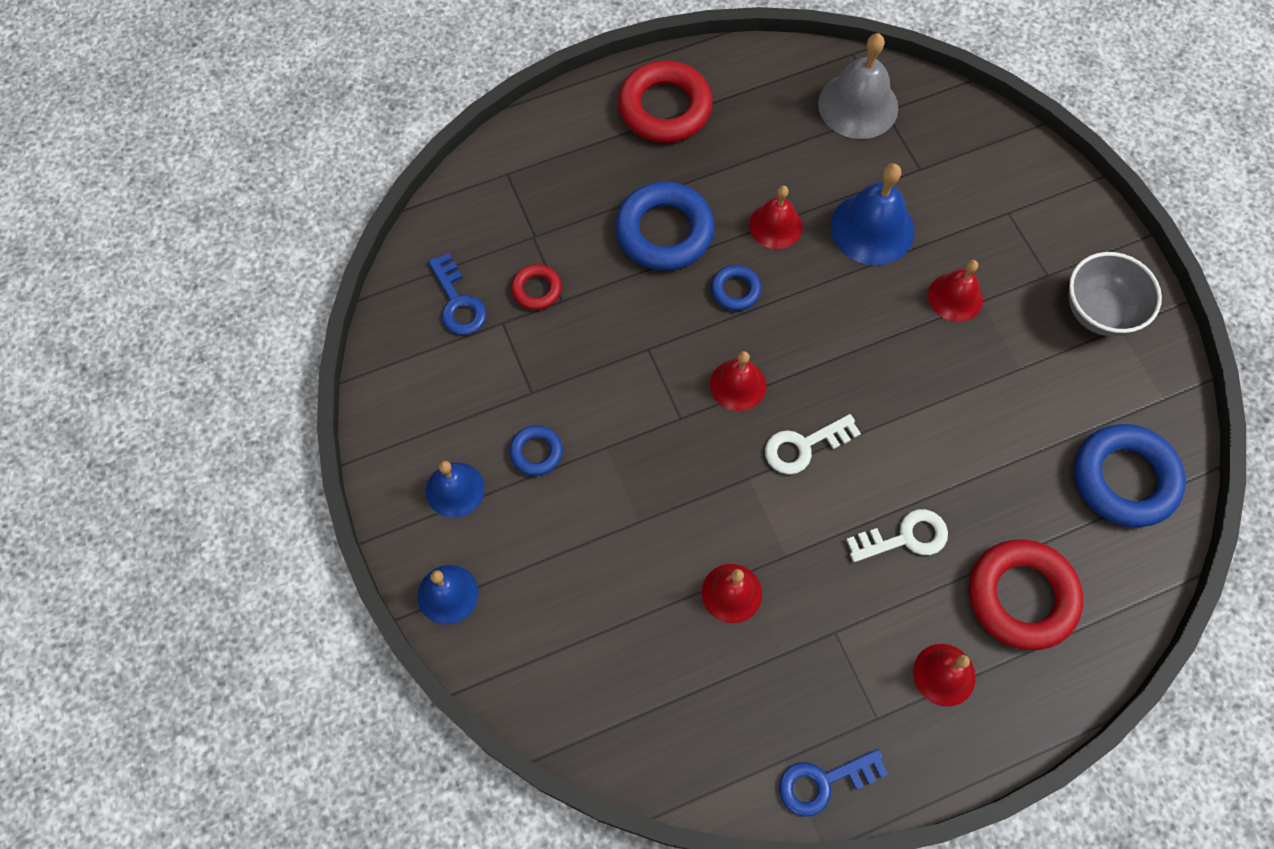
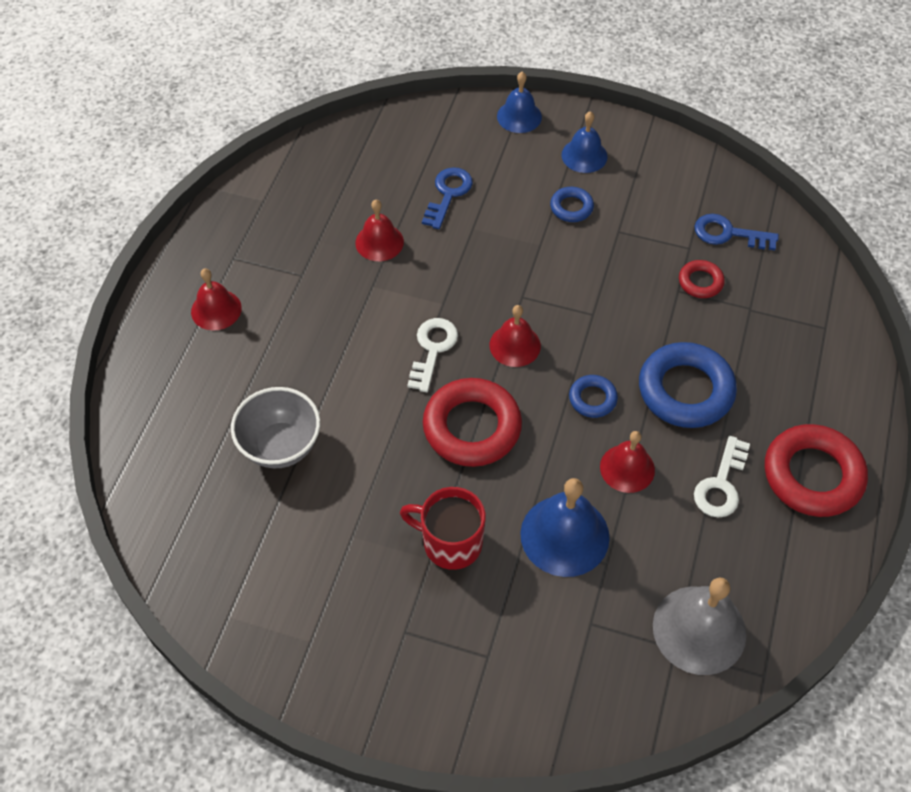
camera: 130 degrees right, 10 degrees down
blue key [779,749,888,817] -> blue key moved to [422,167,473,229]
white key [846,509,948,562] -> white key moved to [694,436,750,518]
red bell [928,260,983,322] -> red mug [400,487,486,570]
red ring [969,539,1083,650] -> red ring moved to [423,378,522,467]
grey bowl [1069,252,1162,336] -> grey bowl moved to [231,387,320,468]
blue ring [1074,424,1186,527] -> none

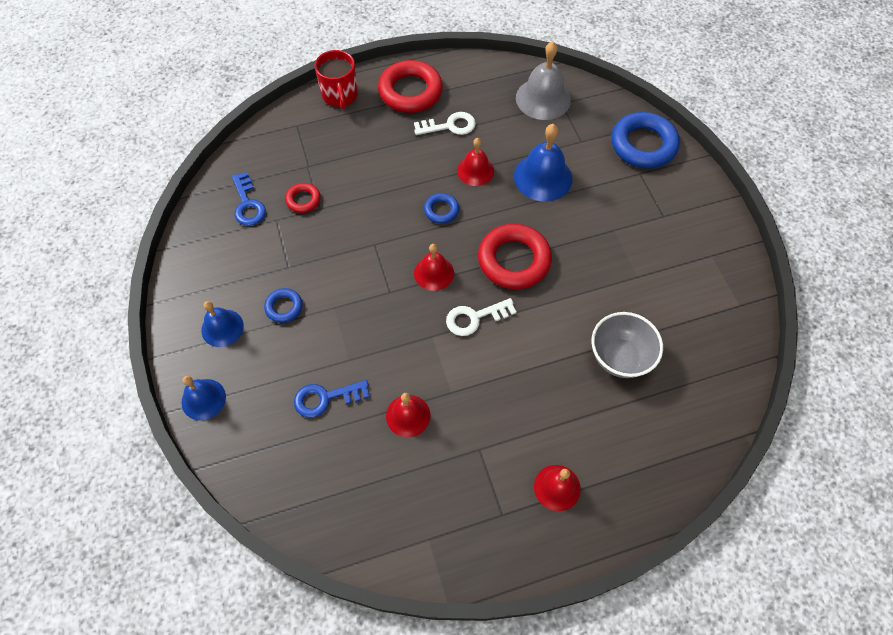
camera: 125 degrees left, 5 degrees up
red mug [400,487,486,570] -> red mug moved to [315,50,358,109]
blue ring [639,342,737,428] -> blue ring moved to [611,112,680,168]

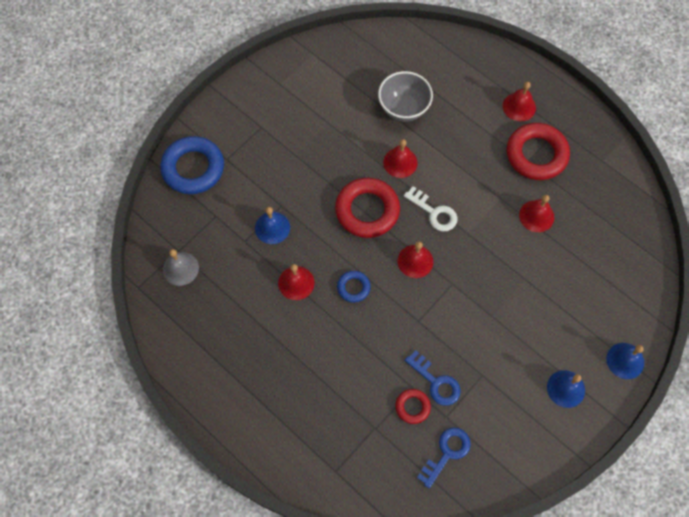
camera: 120 degrees left, 5 degrees up
blue ring [264,288,303,323] -> none
blue key [294,380,370,418] -> blue key moved to [405,350,461,406]
red mug [315,50,358,109] -> none
red ring [378,60,443,113] -> red ring moved to [507,123,570,180]
white key [414,112,476,135] -> none
blue bell [514,124,573,201] -> blue bell [255,207,290,244], size x0.64
grey bell [516,41,571,120] -> grey bell [163,249,199,286], size x0.64
none -> red bell [383,139,418,178]

